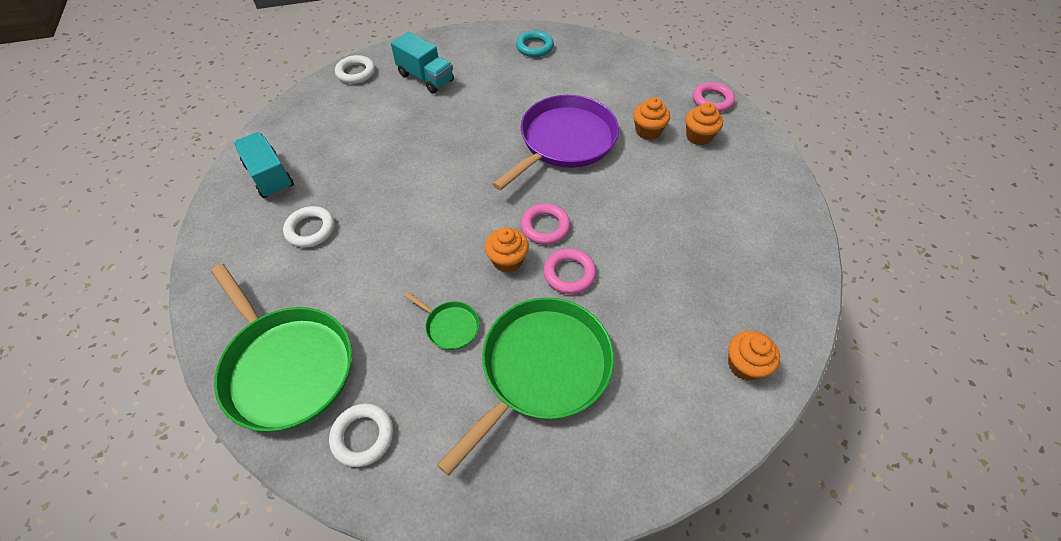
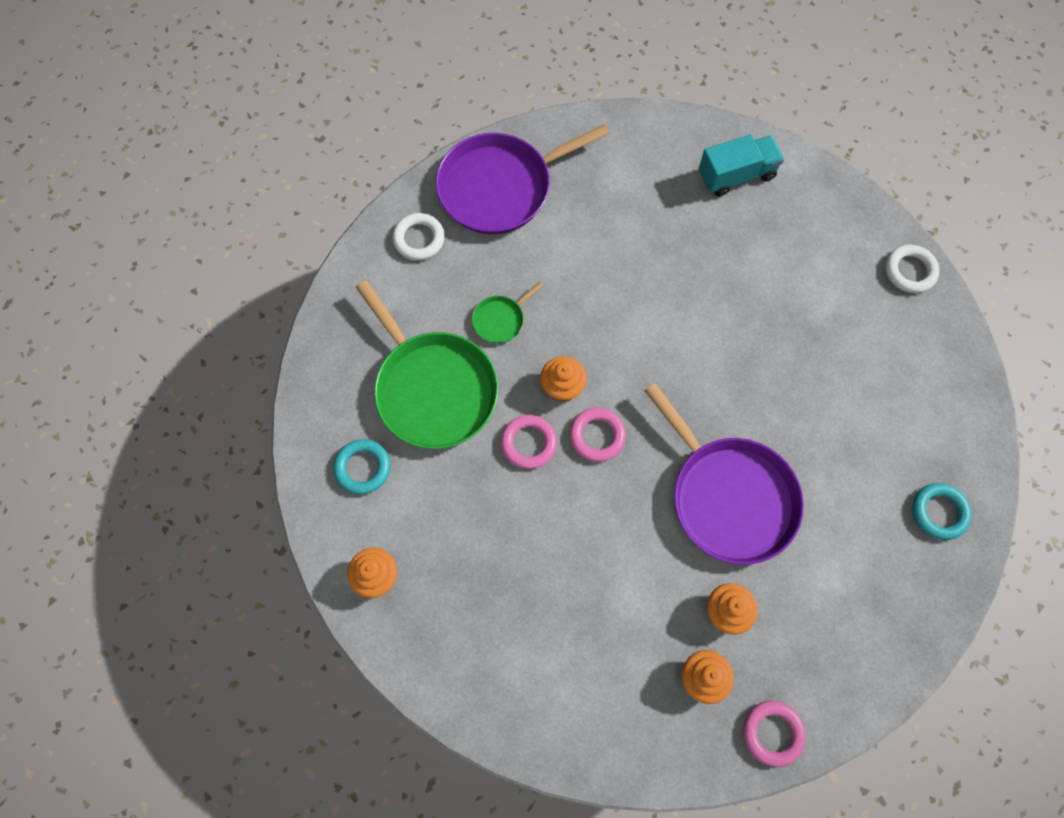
camera: 105 degrees right, 15 degrees up
green pan [211,264,352,432] -> purple pan [436,124,609,234]
white ring [283,206,334,248] -> none
turquoise truck [391,32,454,94] -> none
none -> turquoise ring [333,439,390,494]

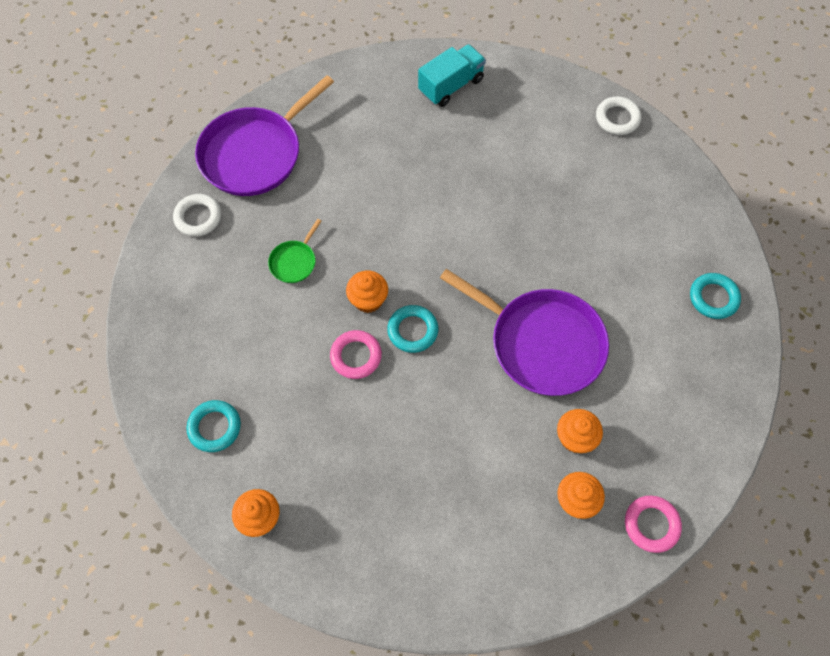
camera: 20 degrees left, 5 degrees down
green pan [356,280,498,449] -> none
pink ring [570,408,626,462] -> turquoise ring [387,305,438,353]

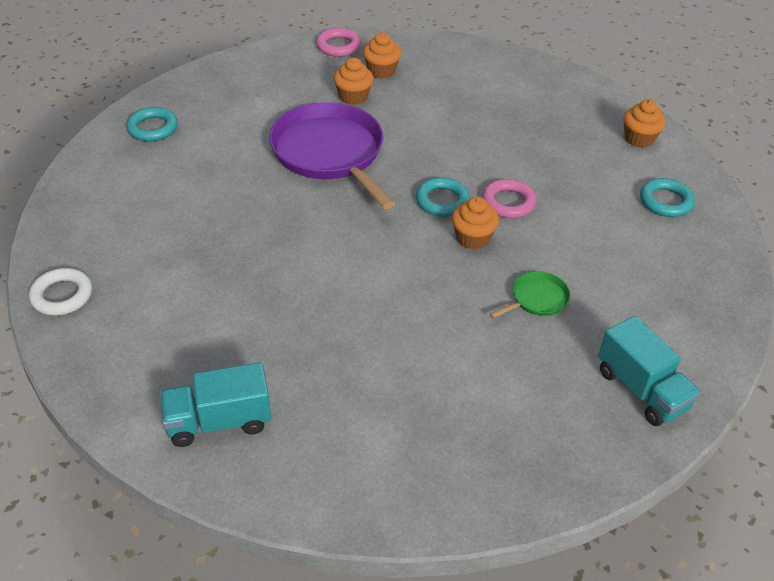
camera: 155 degrees left, 20 degrees down
white ring [173,194,221,237] -> turquoise truck [598,316,701,426]
purple pan [195,75,334,196] -> none

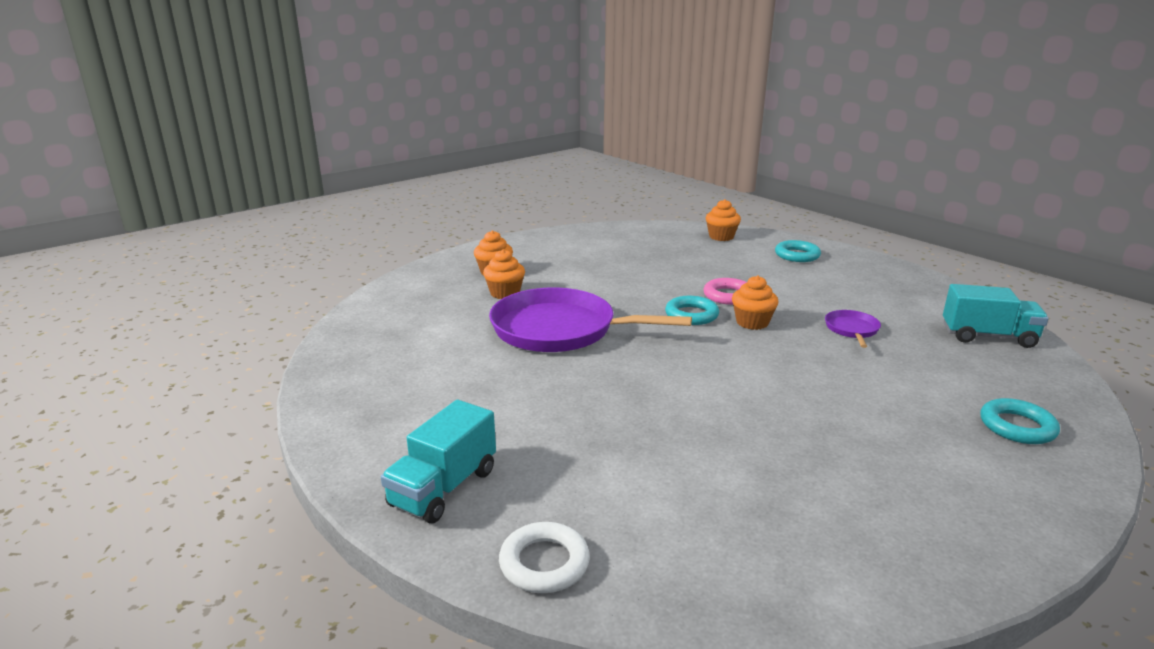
camera: 45 degrees left, 20 degrees down
turquoise ring [126,107,178,142] -> turquoise ring moved to [981,398,1060,444]
turquoise truck [160,362,271,447] -> turquoise truck moved to [381,400,496,523]
pink ring [316,28,361,57] -> none
green pan [490,271,570,318] -> purple pan [825,310,881,348]

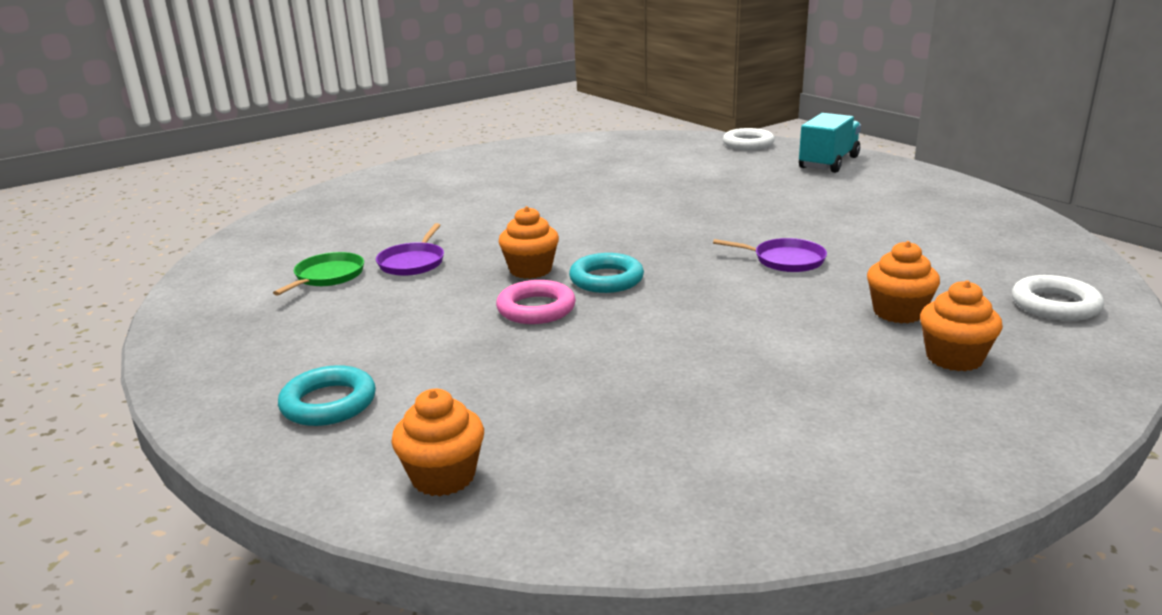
camera: 175 degrees left, 0 degrees up
purple pan [489,287,692,352] -> purple pan [713,238,827,272], size x0.43
turquoise truck [943,284,1049,348] -> none
turquoise ring [981,398,1060,444] -> none
none -> green pan [273,252,364,296]
none -> white ring [1012,275,1104,321]

